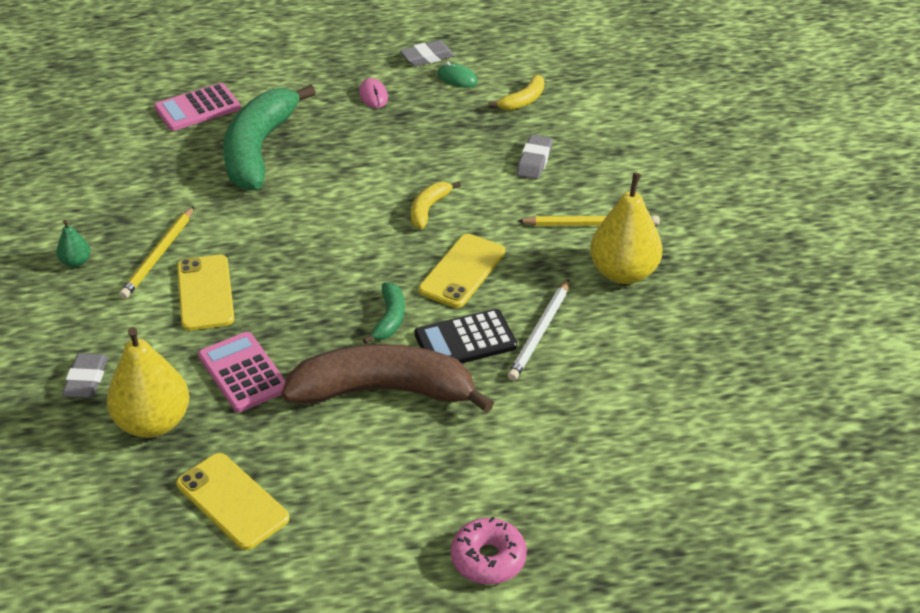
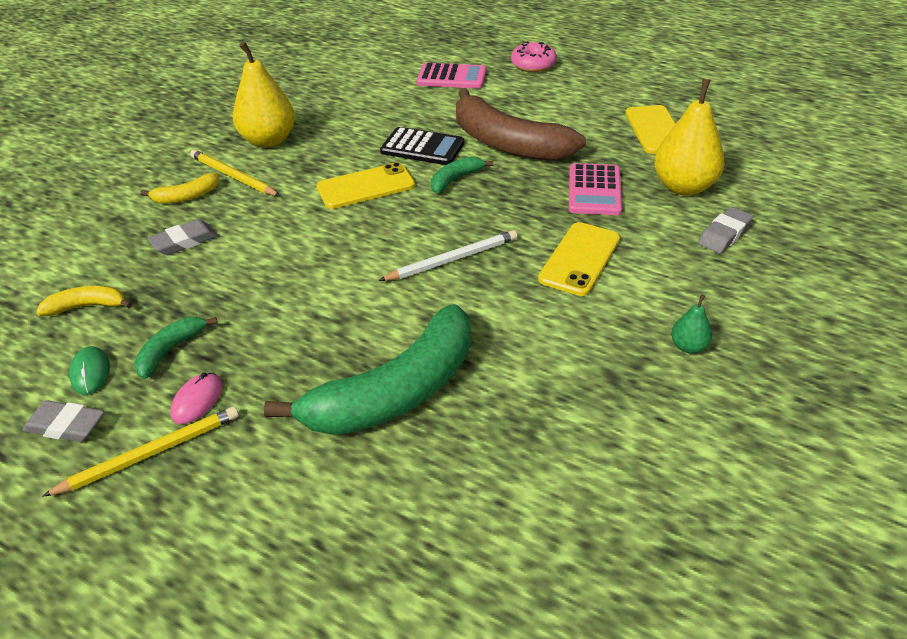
camera: 140 degrees left, 0 degrees up
yellow pencil [119,206,194,299] -> yellow pencil moved to [42,407,239,497]
pink calculator [154,83,241,131] -> pink calculator moved to [417,63,486,89]
yellow banana [411,182,461,229] -> yellow banana moved to [140,173,220,203]
white pencil [507,280,569,381] -> white pencil moved to [379,230,517,281]
none -> green banana [134,317,218,379]

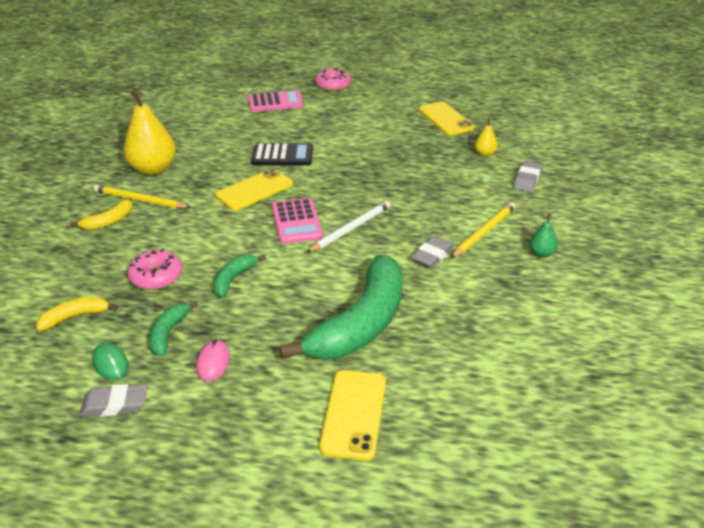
camera: 20 degrees left, 5 degrees down
yellow pencil [42,407,239,497] -> yellow pencil moved to [451,202,516,258]
grey eraser [148,219,218,255] -> grey eraser moved to [411,236,454,268]
green banana [431,156,494,193] -> green banana moved to [213,255,266,297]
brown banana [456,88,586,161] -> none
yellow phone [538,222,620,296] -> yellow phone moved to [319,370,386,461]
pink calculator [569,163,622,215] -> pink calculator moved to [272,198,323,244]
yellow pear [654,79,725,196] -> yellow pear [475,118,498,156], size x0.47
none -> pink donut [127,249,182,290]

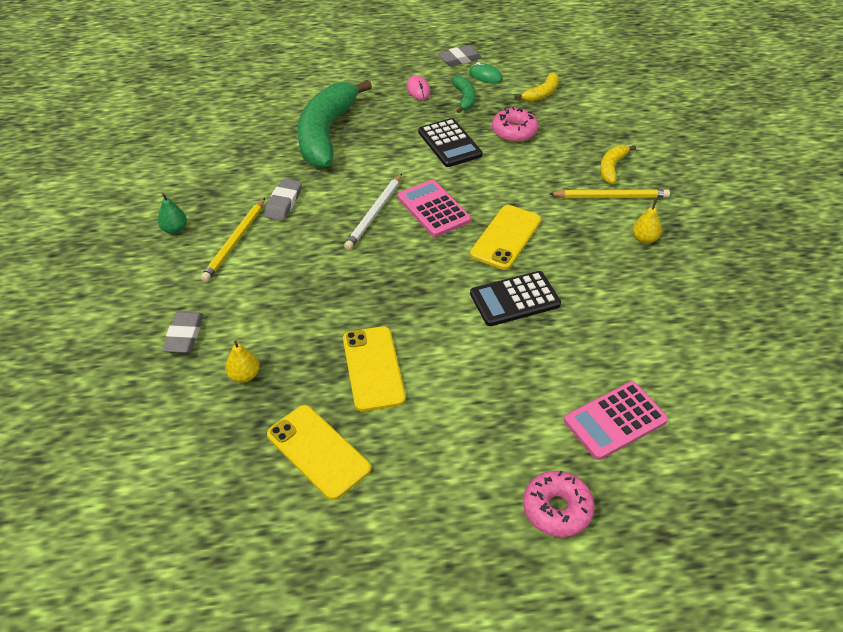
camera: 160 degrees right, 10 degrees up
yellow pear [124,90,176,175] -> yellow pear [632,200,662,244], size x0.47
green banana [213,255,266,297] -> black calculator [418,118,483,167]
yellow phone [319,370,386,461] -> yellow phone moved to [343,326,406,412]

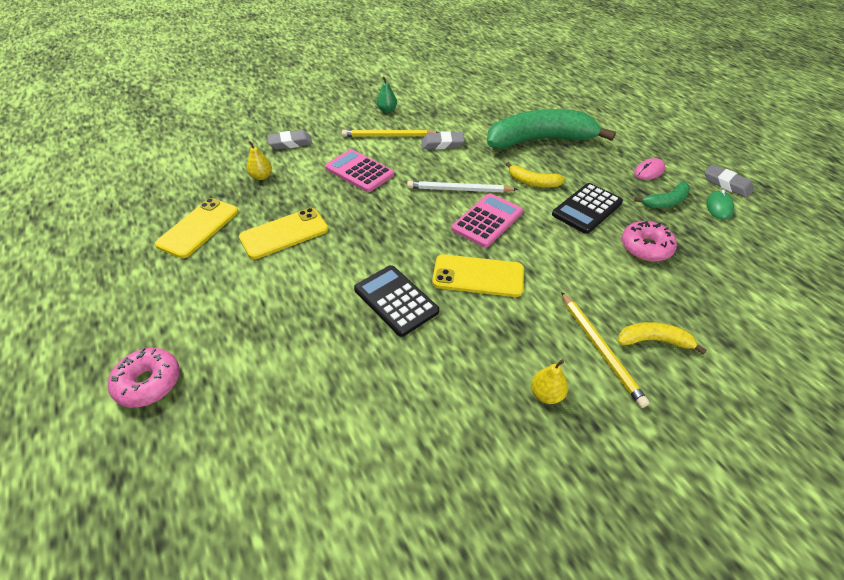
camera: 70 degrees right, 0 degrees up
yellow banana [514,72,559,102] -> yellow banana moved to [506,162,565,188]
pink calculator [564,381,668,460] -> pink calculator moved to [325,149,394,192]

